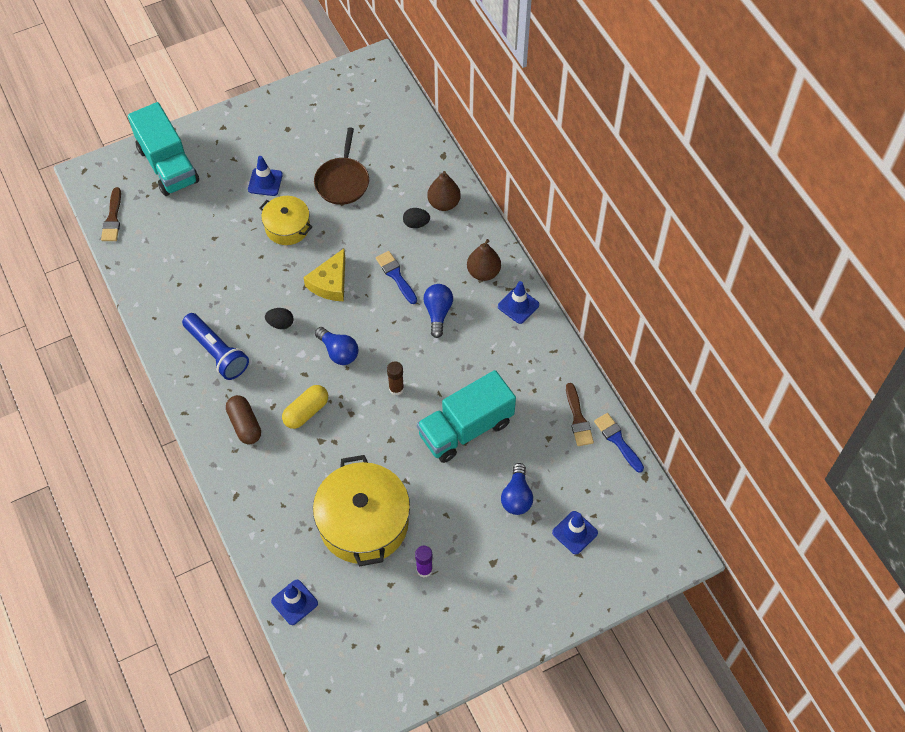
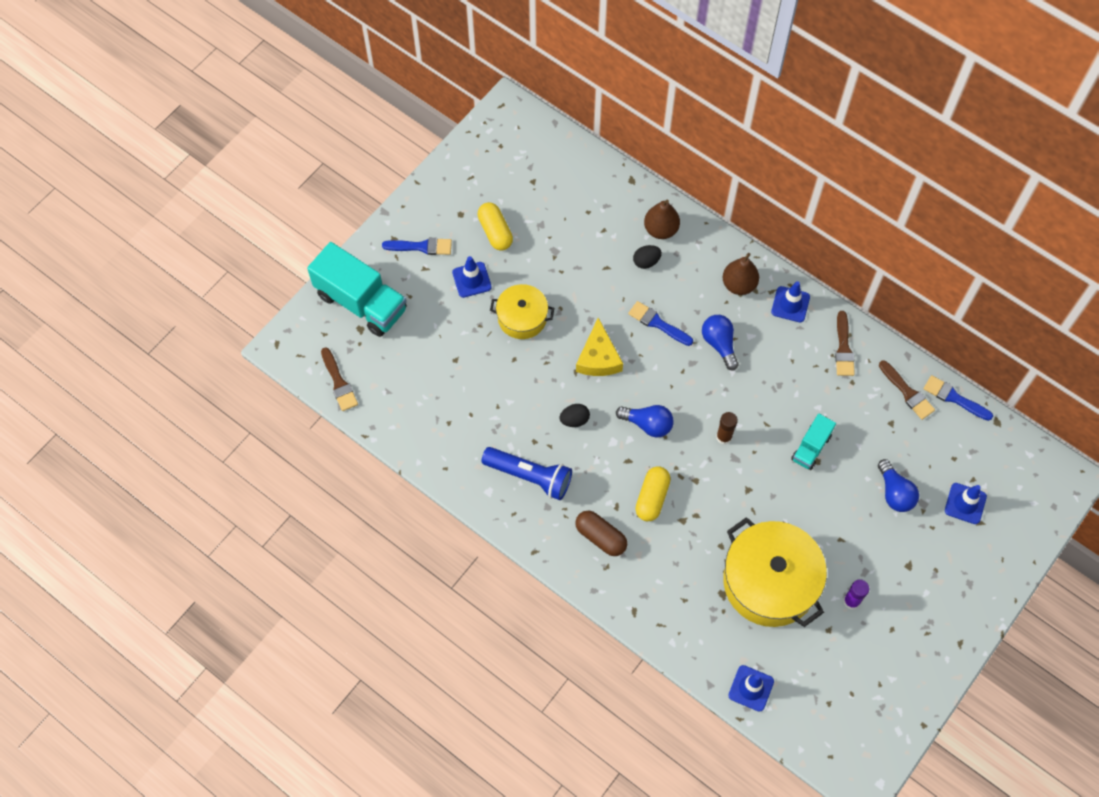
camera: 25 degrees left, 5 degrees up
brown pan [314,127,369,205] -> none
turquoise truck [417,370,516,463] -> turquoise truck [791,414,836,470], size x0.52
none -> blue brush [382,238,452,255]
none -> yellow capsule [478,202,513,251]
none -> brown brush [835,311,855,376]

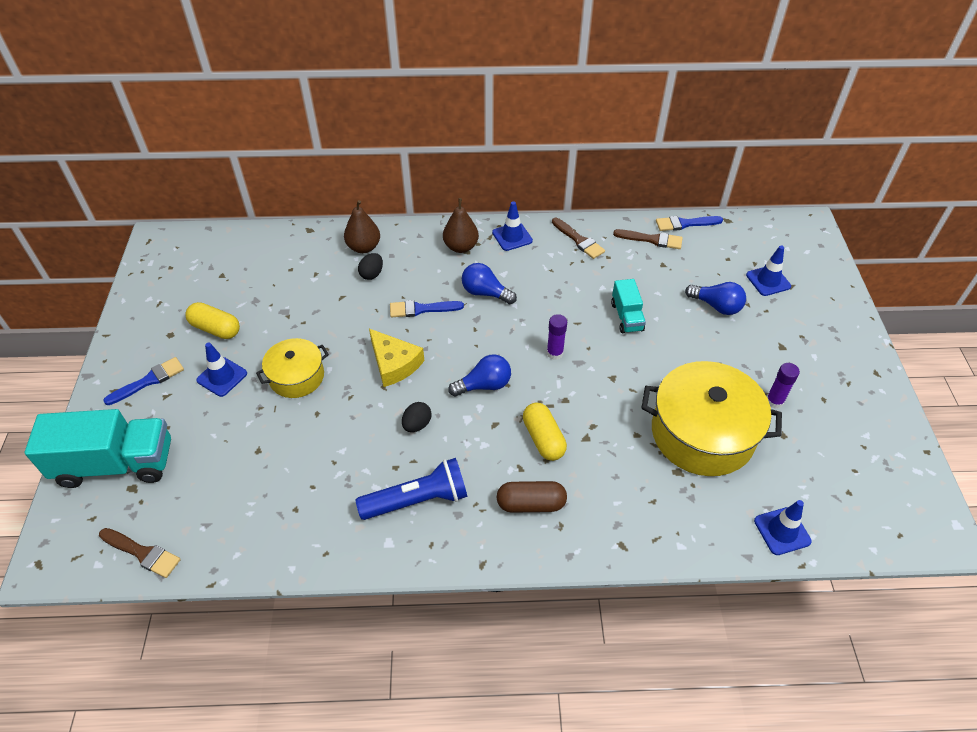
camera: 40 degrees left, 15 degrees down
brown glue stick [716,412,738,445] -> purple glue stick [547,314,567,360]

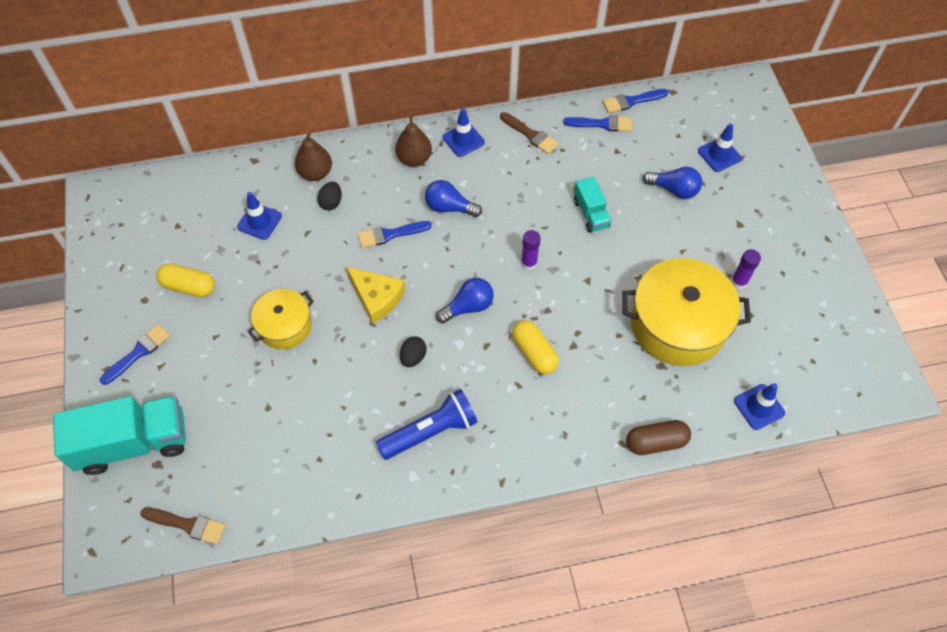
camera: 10 degrees left, 10 degrees up
blue traffic cone [196,343,247,397] -> blue traffic cone moved to [237,192,282,240]
brown capsule [496,481,567,513] -> brown capsule moved to [626,420,691,455]
brown brush [613,229,683,249] -> blue brush [563,115,632,132]

